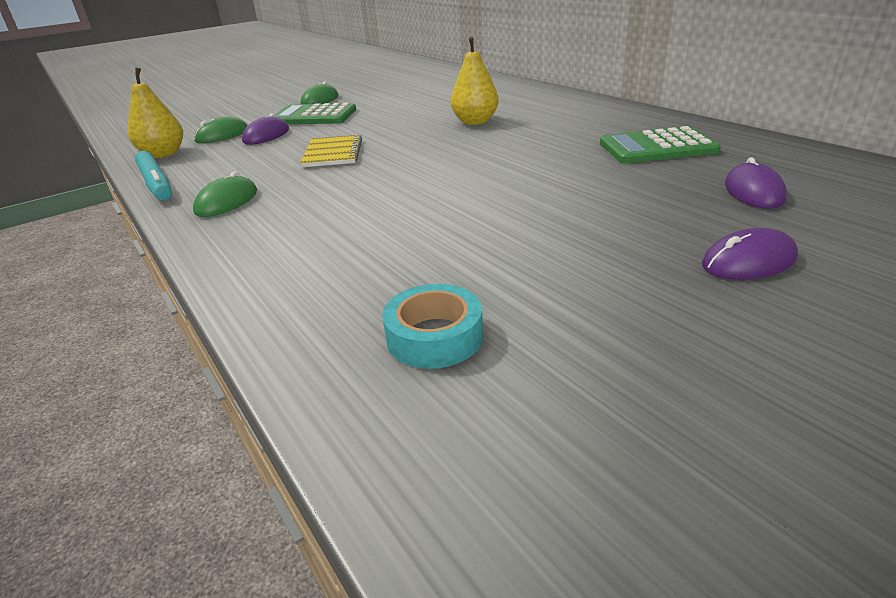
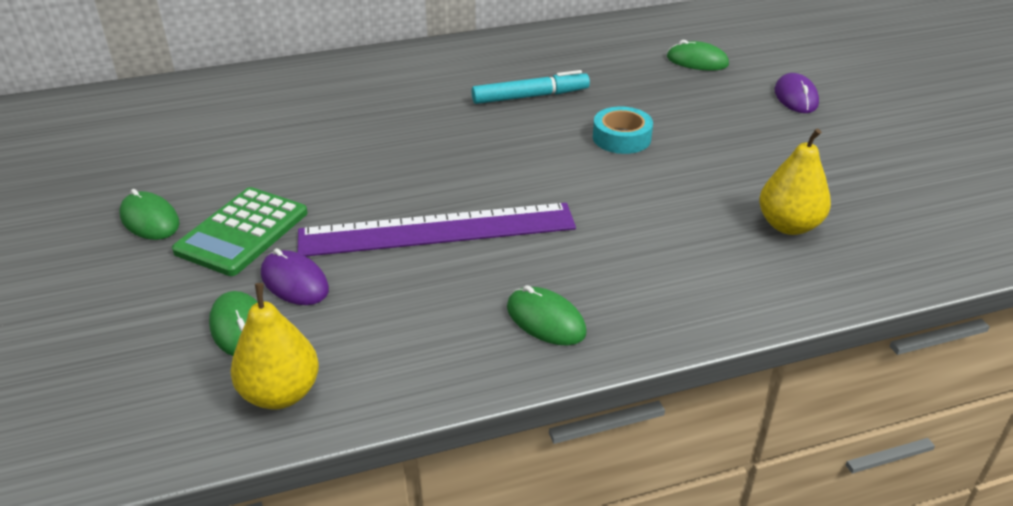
camera: 75 degrees left, 5 degrees up
turquoise marker [135,151,172,200] -> turquoise marker moved to [472,70,590,104]
yellow notebook [300,134,362,167] -> purple ruler [297,203,576,256]
turquoise tape [382,284,483,369] -> turquoise tape moved to [593,106,653,154]
yellow pear [450,37,499,125] -> yellow pear moved to [759,129,831,235]
green calculator [600,126,721,163] -> none
purple mouse [725,157,787,209] -> green mouse [667,40,729,71]

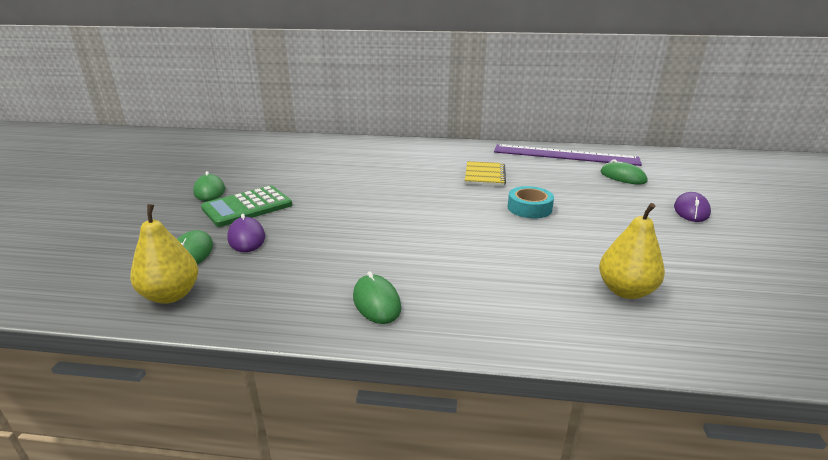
camera: 25 degrees right, 10 degrees down
purple ruler [297,203,576,256] -> purple ruler moved to [494,144,642,166]
turquoise marker [472,70,590,104] -> yellow notebook [465,161,506,186]

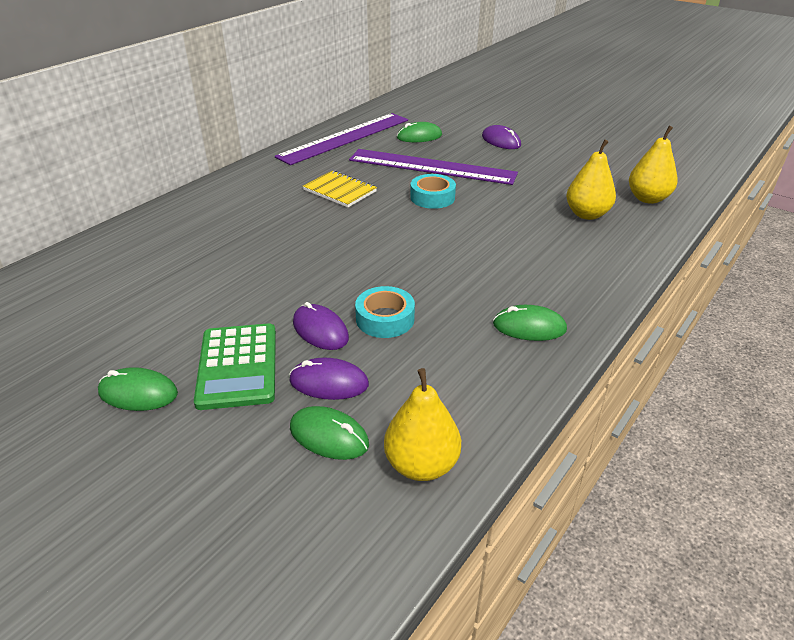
camera: 60 degrees left, 10 degrees up
none -> purple mouse [293,302,349,350]
none -> purple ruler [349,149,518,185]
none -> turquoise tape [355,286,415,338]
none -> yellow pear [629,126,678,204]

